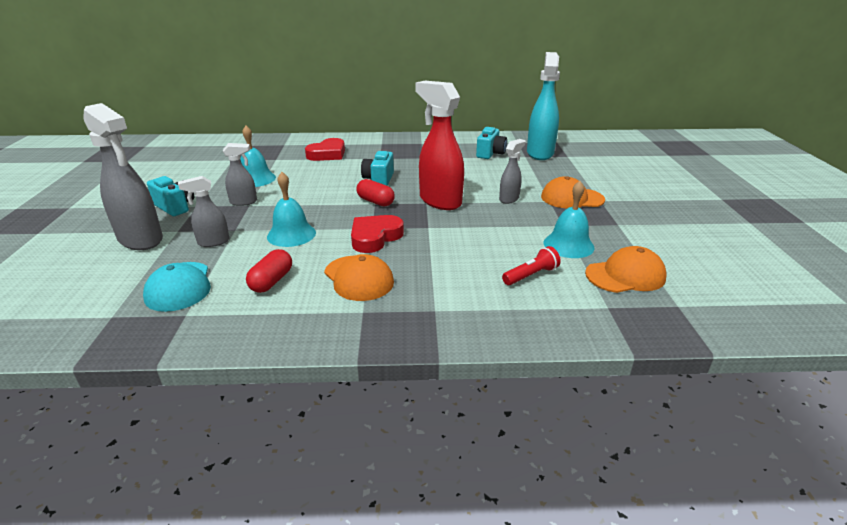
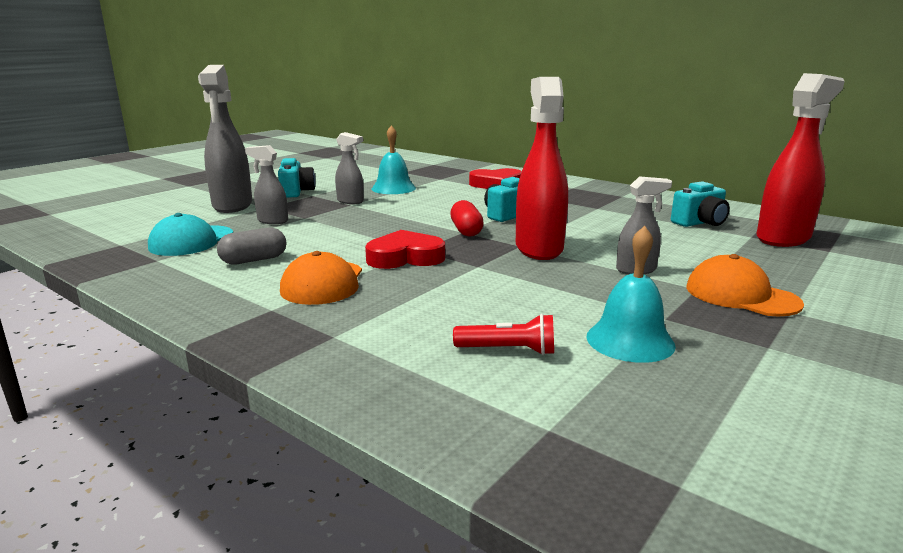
camera: 40 degrees right, 10 degrees down
red capsule [246,249,292,293] -> grey capsule [217,228,287,265]
turquoise bell [267,172,316,247] -> none
turquoise spray bottle [527,52,560,160] -> red spray bottle [756,73,845,247]
orange cap [585,246,666,293] -> none

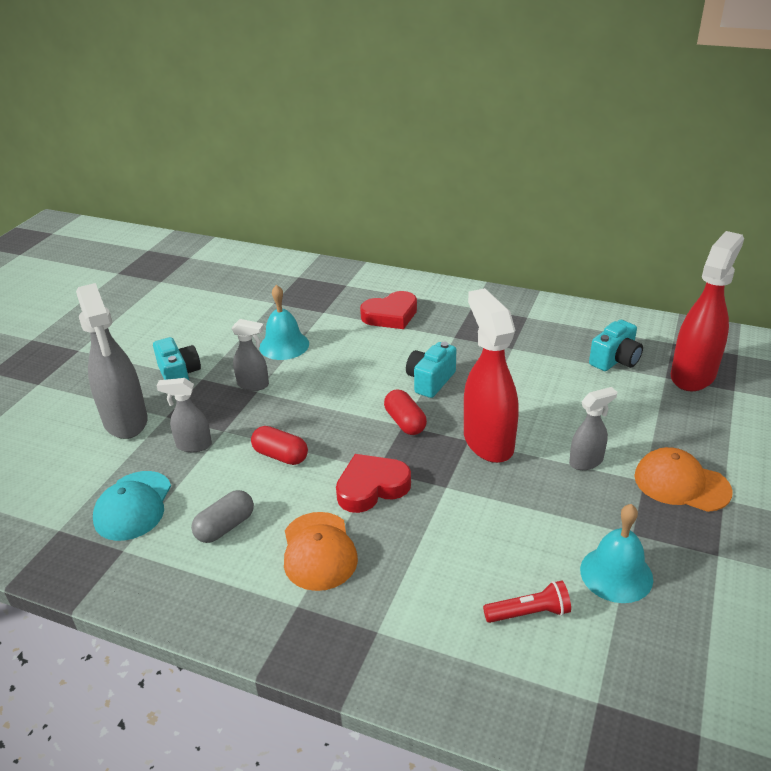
camera: 15 degrees left, 15 degrees up
none -> red capsule [251,426,308,465]

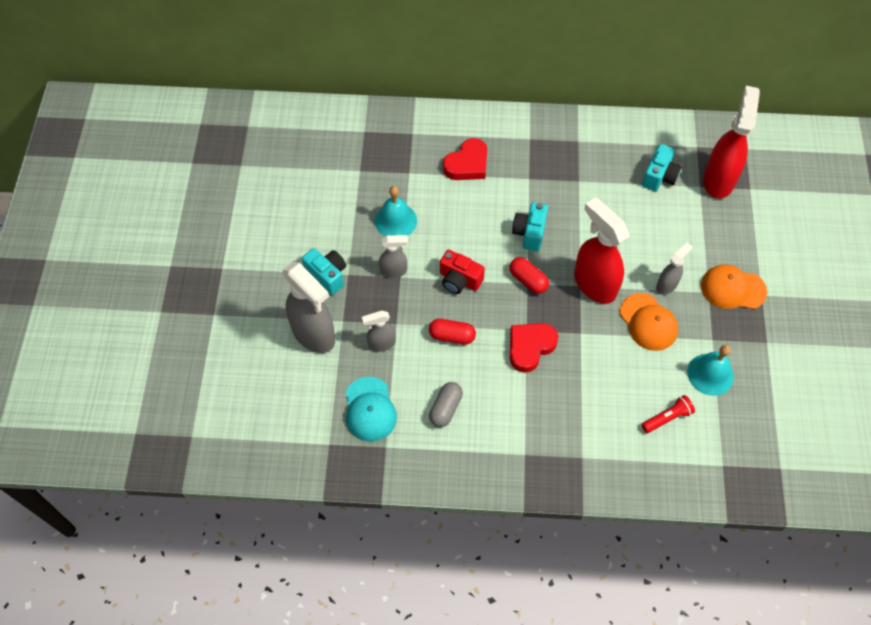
camera: 20 degrees left, 25 degrees up
orange cap [284,512,358,591] -> orange cap moved to [620,293,678,351]
none -> red camera [440,249,485,294]

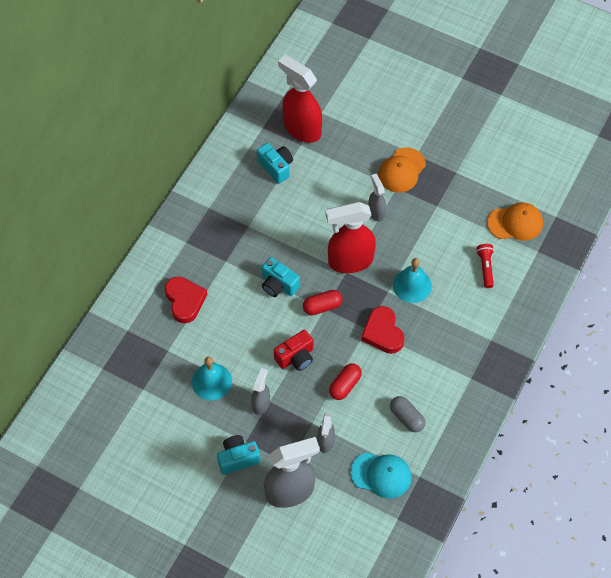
camera: 65 degrees left, 0 degrees up
orange cap [620,293,678,351] -> orange cap moved to [487,203,543,241]
turquoise bell [687,345,734,396] -> turquoise bell moved to [393,258,432,303]

